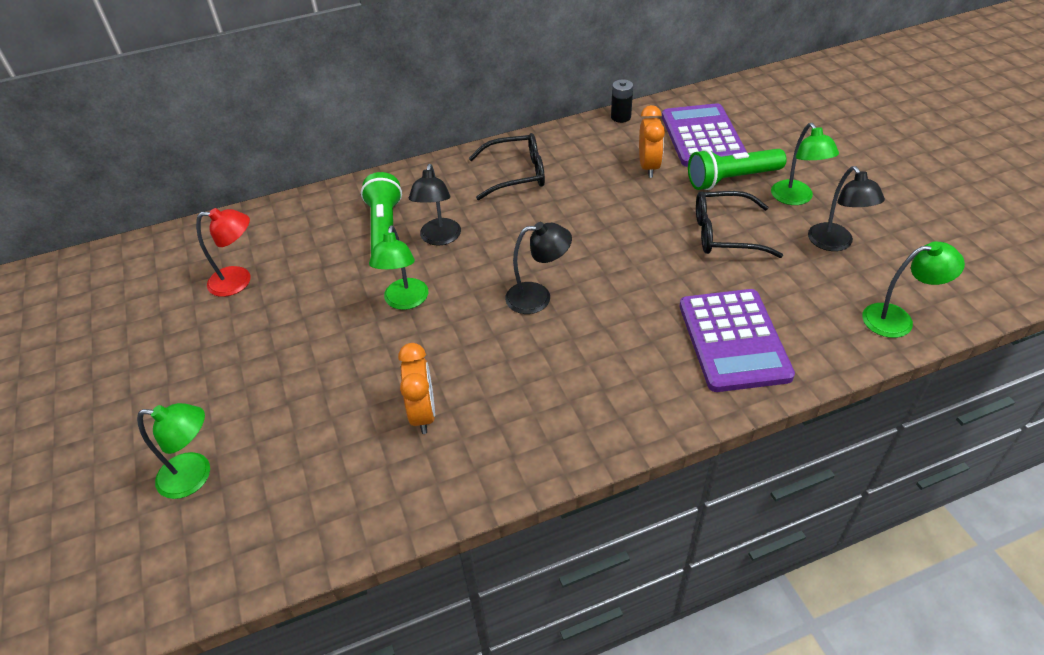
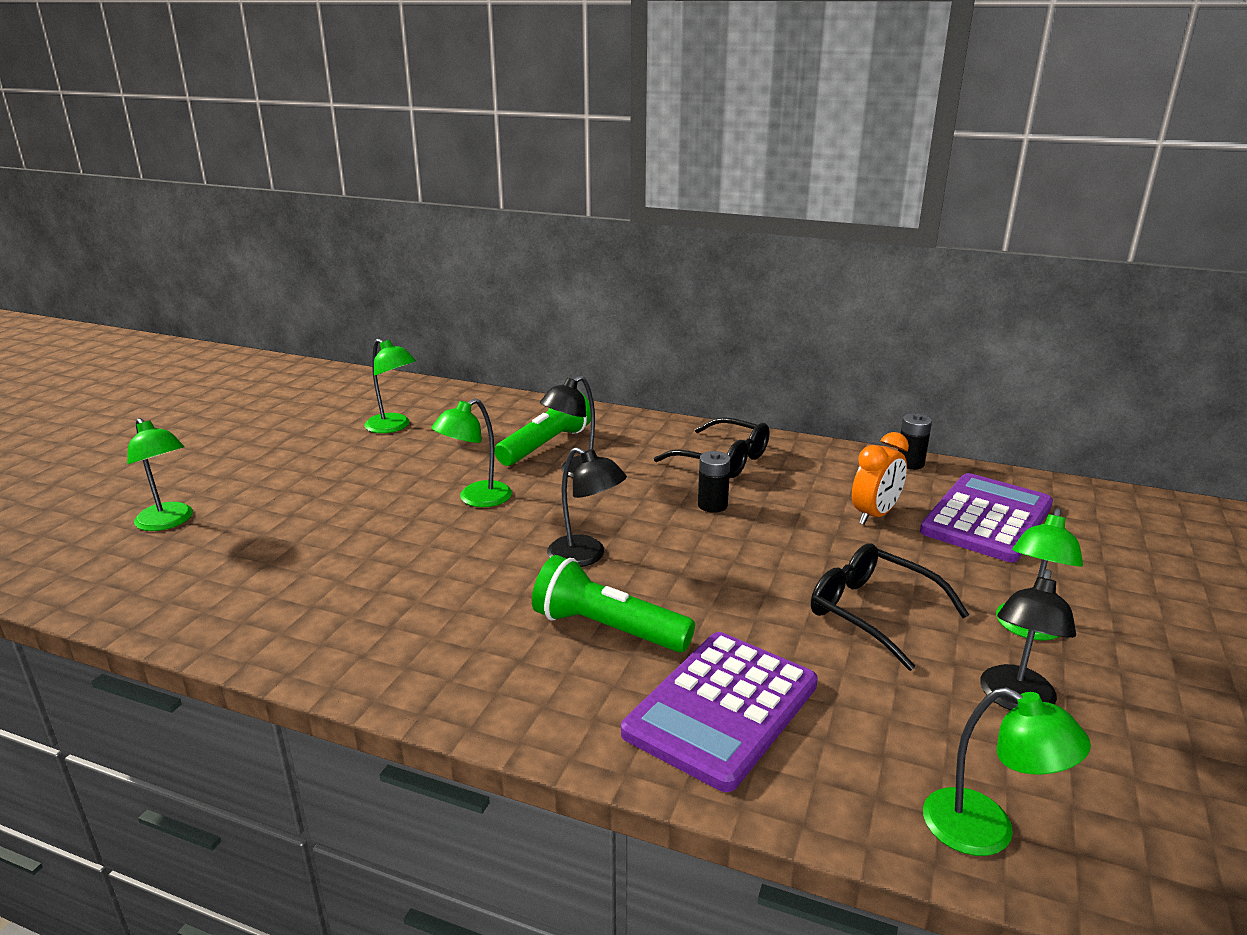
camera: 40 degrees right, 20 degrees down
red lamp [196,208,251,297] -> green lamp [364,339,416,433]
orange clock [398,343,435,434] -> none
green flashlight [688,149,786,190] -> green flashlight moved to [532,555,695,653]
none -> black battery [698,451,730,513]

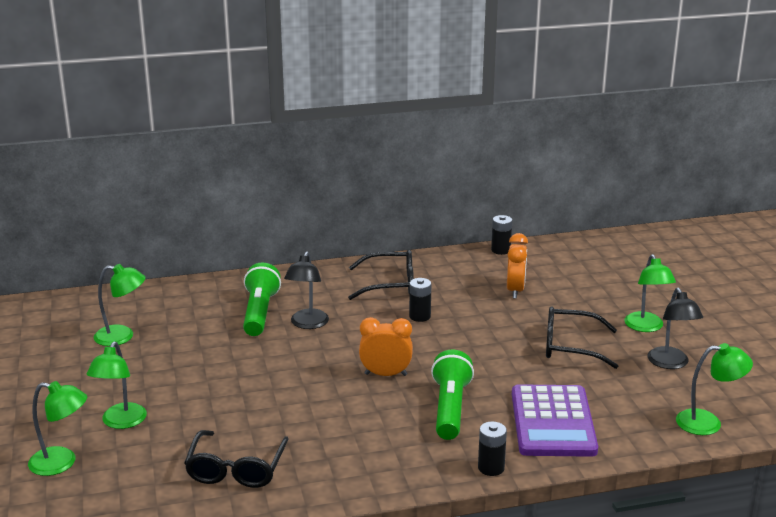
camera: 35 degrees left, 0 degrees up
green lamp [431,398,512,507] -> green lamp moved to [86,342,147,429]
green flashlight [532,555,695,653] -> green flashlight turned 105 degrees clockwise [431,349,474,440]
black lamp [547,447,627,567] -> orange clock [359,317,413,376]
purple calculator [920,473,1053,562] -> none
none -> black glasses [184,430,289,488]
none -> black battery [478,421,507,476]

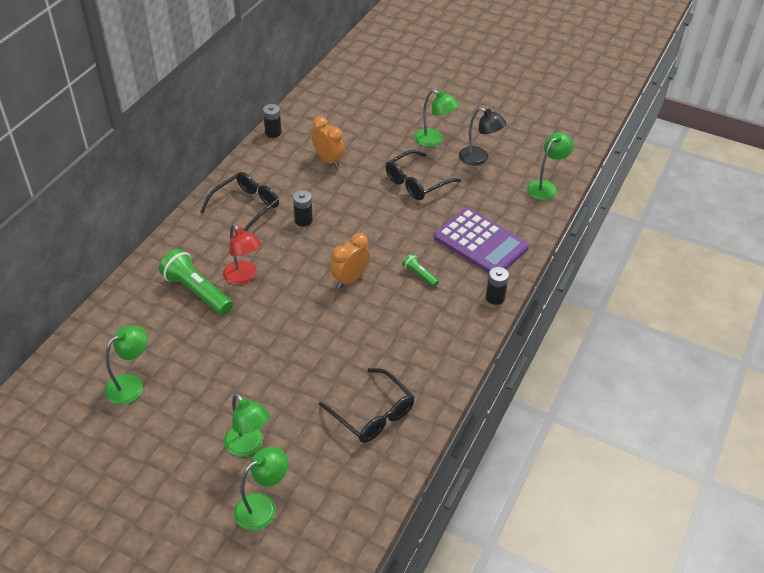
camera: 50 degrees left, 20 degrees up
black lamp [284,251,329,329] -> red lamp [223,224,261,285]
green flashlight [431,349,474,440] -> green flashlight [402,254,439,287], size x0.50

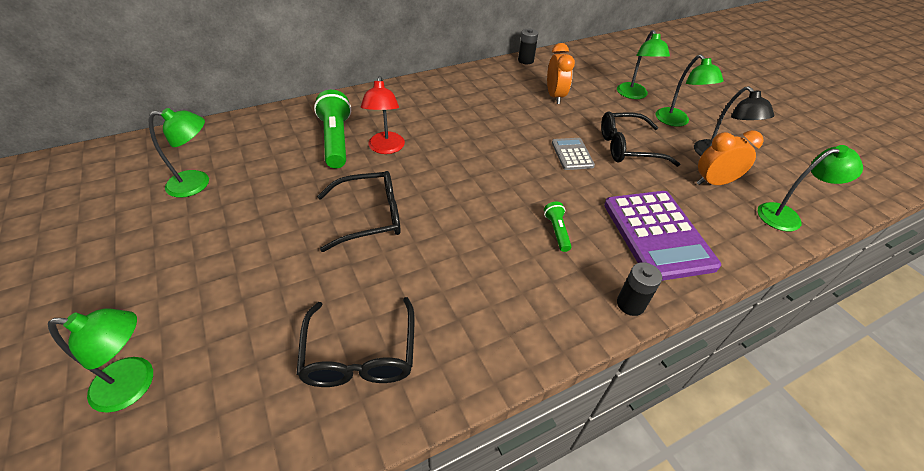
camera: 35 degrees right, 0 degrees up
black glasses [200,172,279,231] -> black glasses moved to [317,171,401,252]
green lamp [224,393,269,457] -> green lamp moved to [617,30,670,99]
black battery [293,190,313,227] -> none
orange clock [330,233,370,288] -> orange clock moved to [696,130,764,185]
none -> grey calculator [552,138,595,170]

